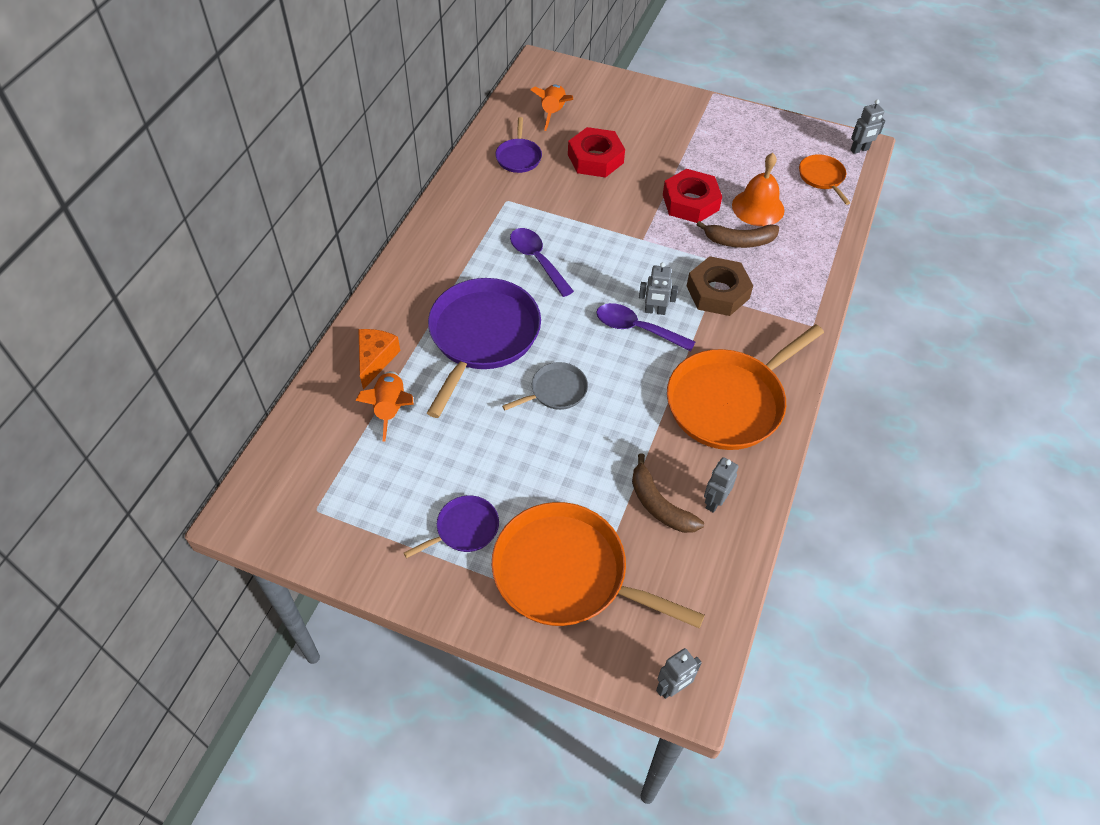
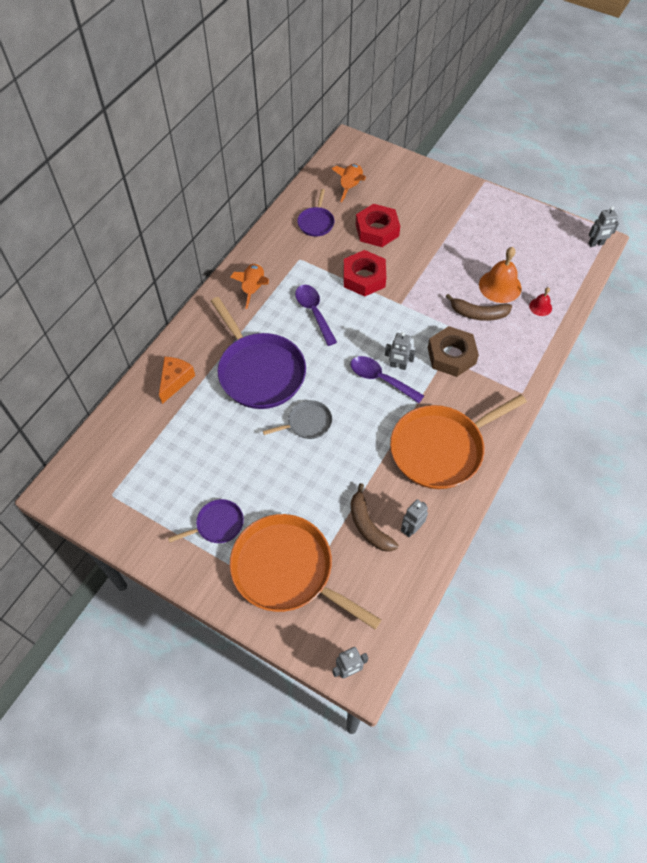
camera: 10 degrees right, 5 degrees up
orange rocket [355,371,414,442] -> orange rocket moved to [230,263,269,309]
purple pan [427,278,541,418] -> purple pan turned 120 degrees clockwise [211,297,306,409]
red nut [663,169,722,223] -> red nut moved to [343,250,386,297]
orange pan [799,154,850,205] -> none
none -> red bell [529,287,552,316]

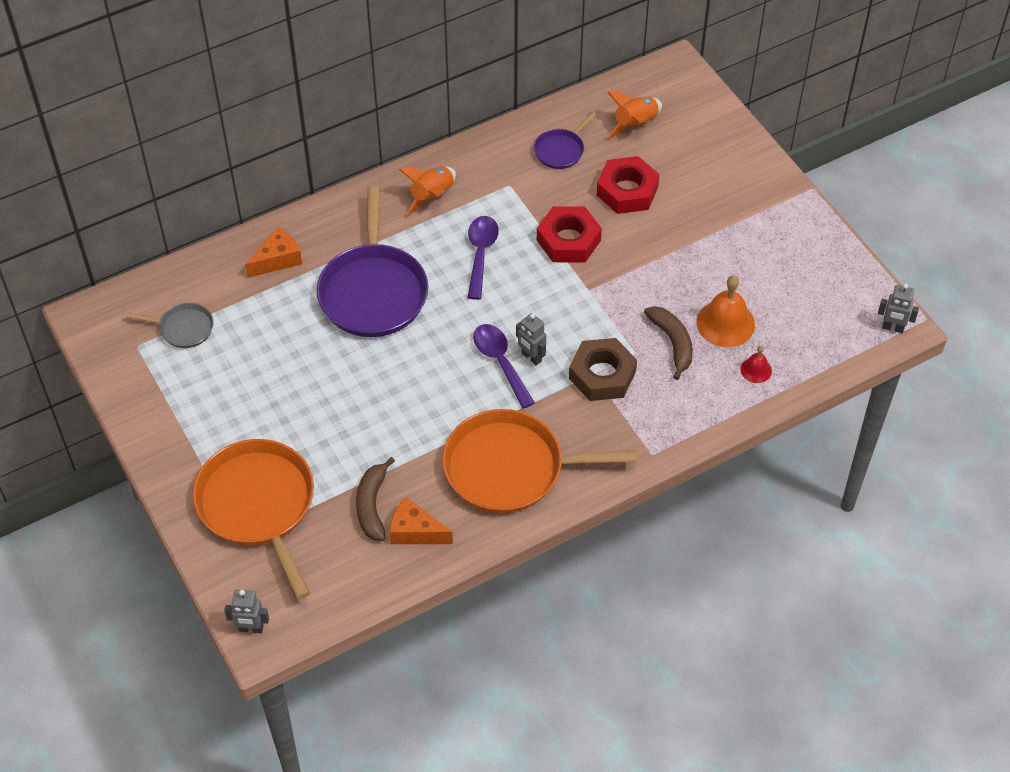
camera: 30 degrees right, 5 degrees down
purple pan [168,499,244,543] -> none
grey pan [263,400,332,439] -> grey pan moved to [126,303,214,348]
grey robot [401,499,428,537] -> orange cheese [389,497,453,544]
brown banana [446,294,512,321] -> brown banana turned 150 degrees counterclockwise [644,306,693,380]

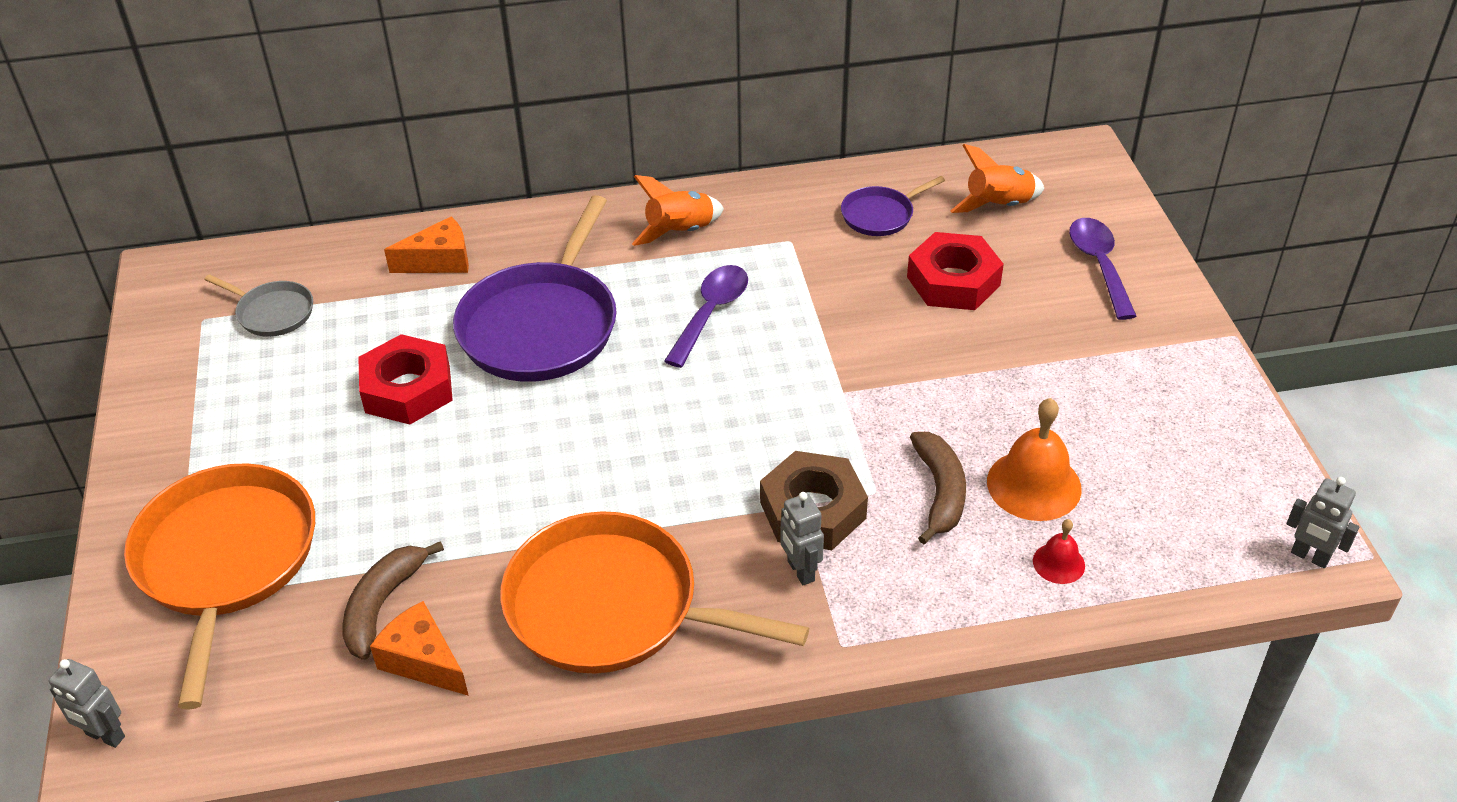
camera: 20 degrees right, 10 degrees down
purple spoon [473,324,535,408] -> purple spoon moved to [1069,218,1137,320]
grey robot [516,313,546,365] -> grey robot moved to [780,492,824,585]
red nut [537,206,602,263] -> red nut moved to [358,334,453,425]

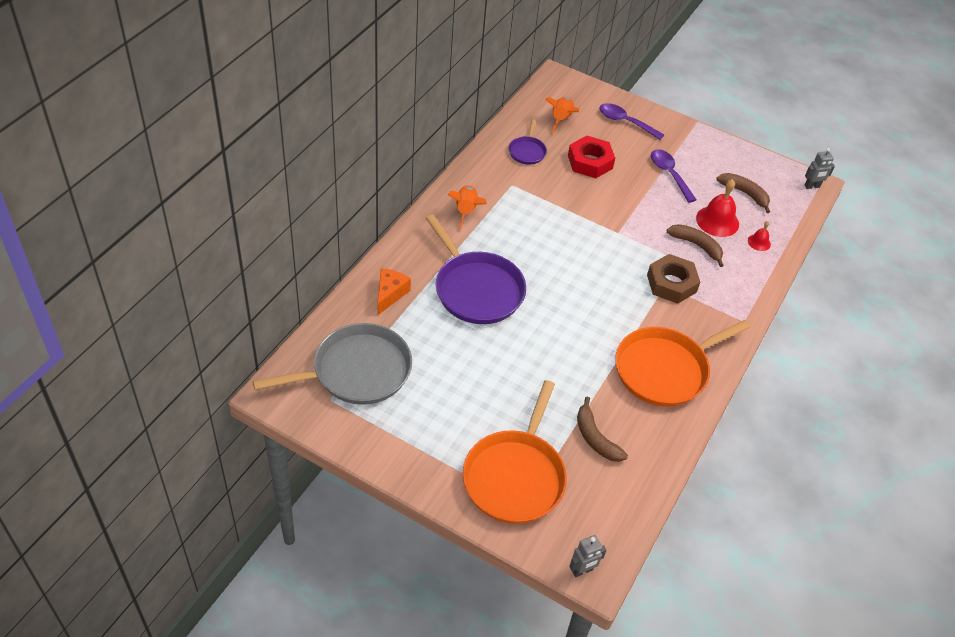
camera: 55 degrees left, 5 degrees up
orange pan [124,463,315,710] -> orange pan turned 105 degrees counterclockwise [463,380,567,524]
grey pan [204,274,313,337] -> grey pan [253,323,412,405], size x2.08
red nut [358,334,453,425] -> none
orange cheese [370,601,469,696] -> none
purple spoon [664,265,748,368] -> purple spoon moved to [651,149,697,203]
grey robot [780,492,824,585] -> none
orange bell [987,398,1082,521] -> red bell [696,179,739,237]
none -> brown banana [716,173,770,213]

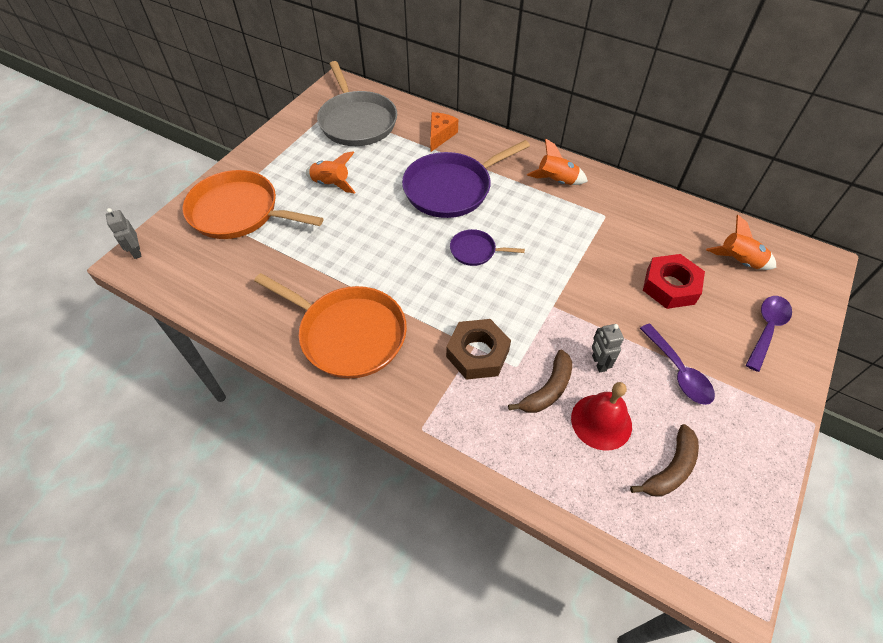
camera: 95 degrees right, 5 degrees up
orange cheese [377,268,411,316] -> orange cheese turned 90 degrees counterclockwise [430,112,458,152]
purple pan [509,119,547,165] -> purple pan moved to [450,229,525,266]
brown banana [577,397,628,462] -> none
orange pan [615,320,750,407] -> orange pan turned 150 degrees clockwise [254,273,407,378]
purple spoon [651,149,697,203] -> purple spoon turned 90 degrees clockwise [640,324,715,405]
red bell [748,221,771,251] -> none
grey robot [805,148,835,189] -> grey robot moved to [592,324,624,372]
none -> orange rocket [306,151,356,194]

